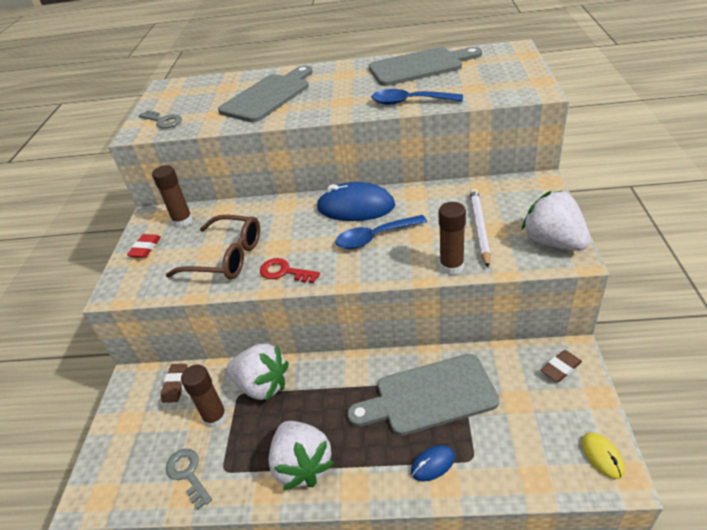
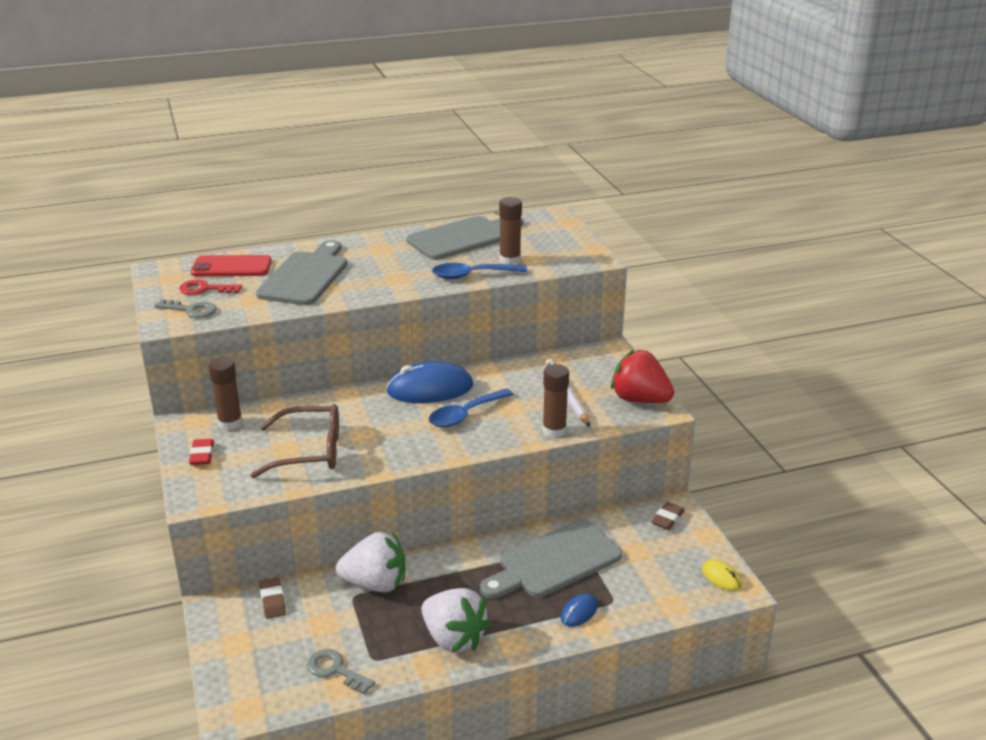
camera: 25 degrees left, 10 degrees down
brown glue stick [181,365,227,428] -> brown glue stick moved to [499,197,522,265]
red key [260,258,320,283] -> red key moved to [179,280,242,295]
white strawberry [522,191,590,251] -> red strawberry [611,350,674,403]
none -> red phone [191,255,272,276]

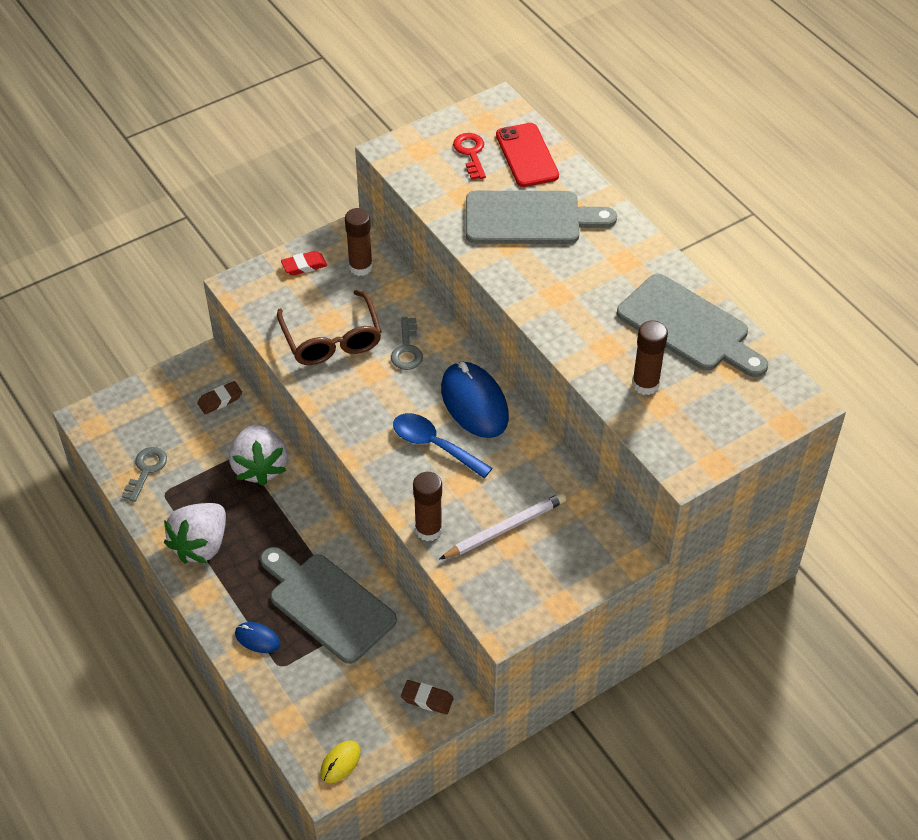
camera: 75 degrees right, 20 degrees up
grey key [154,299,217,318] -> grey key moved to [391,317,423,370]
blue spoon [432,263,527,279] -> none
red strawberry [611,350,674,403] -> none

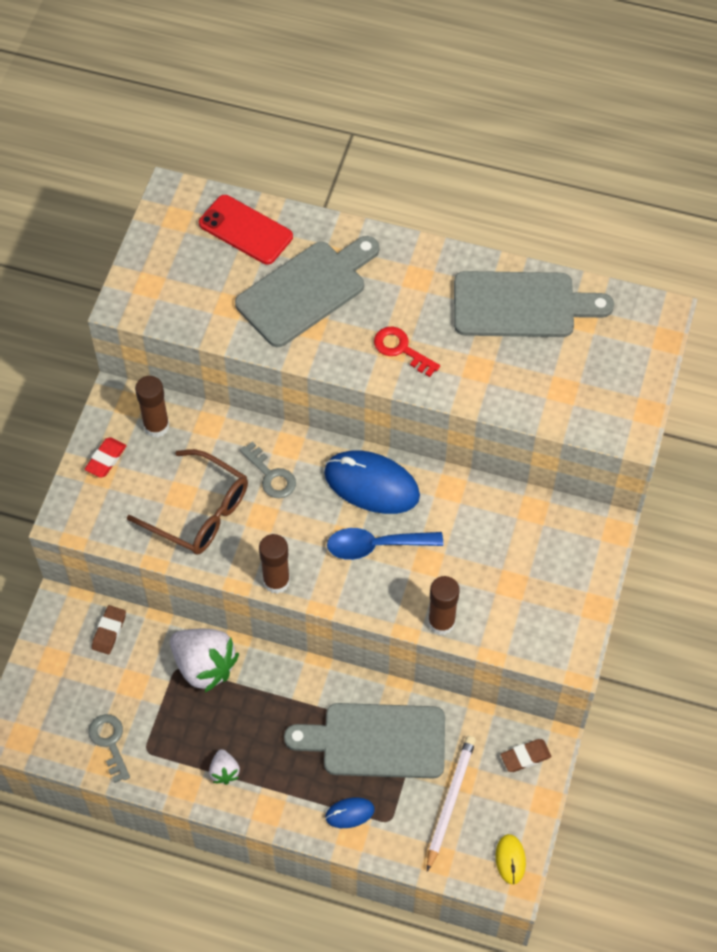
camera: 40 degrees left, 10 degrees up
white strawberry [164,503,226,564] -> white strawberry [209,749,240,785], size x0.49
white pencil [439,493,566,560] -> white pencil moved to [427,736,476,871]
red key [453,133,486,180] -> red key moved to [374,326,440,377]
brown glue stick [632,320,668,395] -> brown glue stick moved to [259,534,290,594]

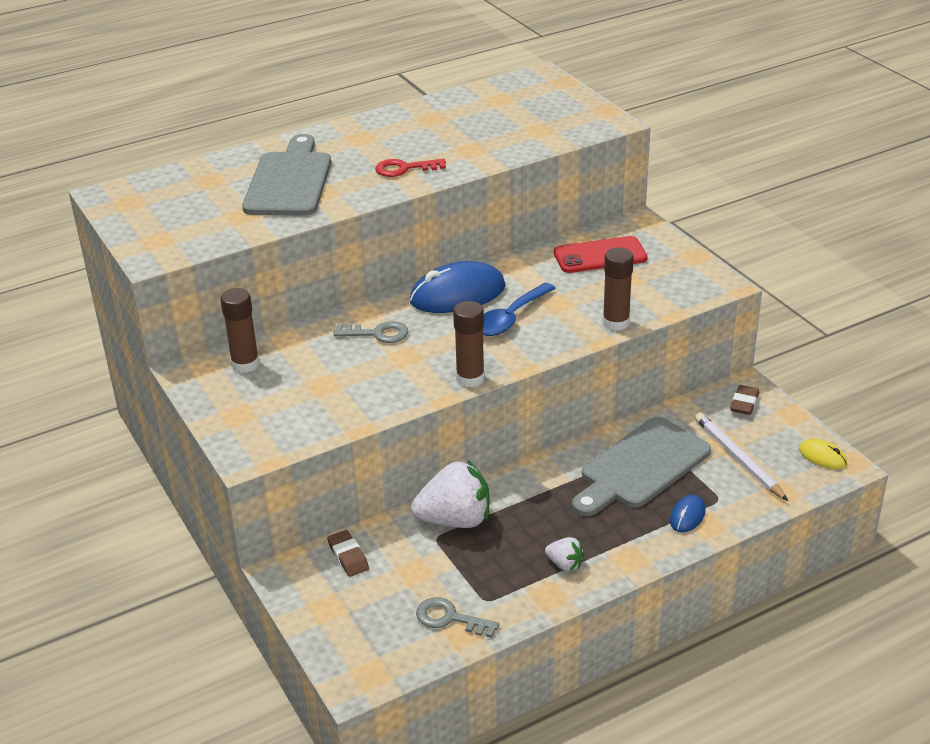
camera: 45 degrees left, 25 degrees down
red eraser [85,437,127,478] -> none
brown glasses [127,449,248,555] -> none
red phone [199,195,293,265] -> red phone moved to [554,236,647,273]
grey cutting board [454,271,614,337] -> none

